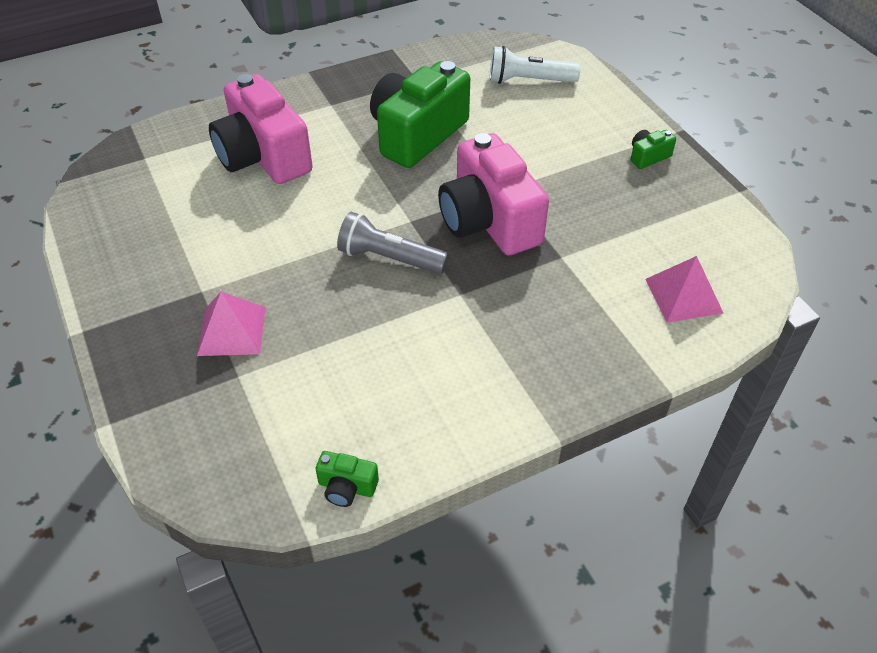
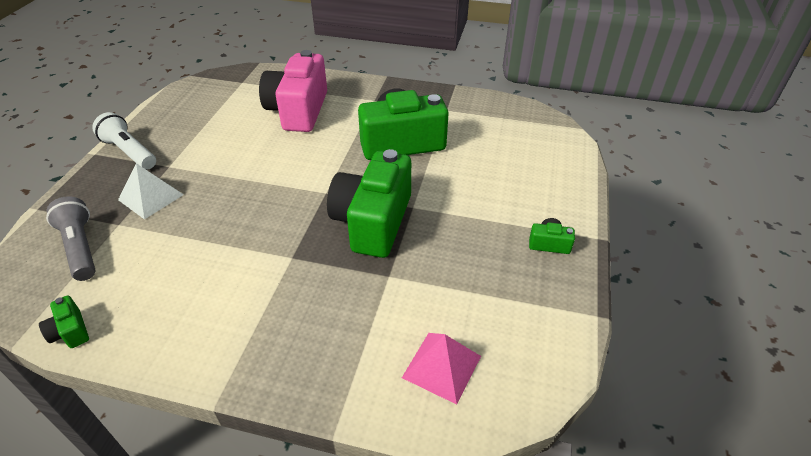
camera: 40 degrees right, 5 degrees down
pink pyramid [197,292,266,356] -> white pyramid [118,163,184,220]
grey flashlight [337,212,449,274] -> grey flashlight moved to [46,196,95,281]
pink camera [438,133,549,256] -> green camera [327,149,411,258]
white flashlight [490,46,581,84] -> white flashlight moved to [92,112,156,170]

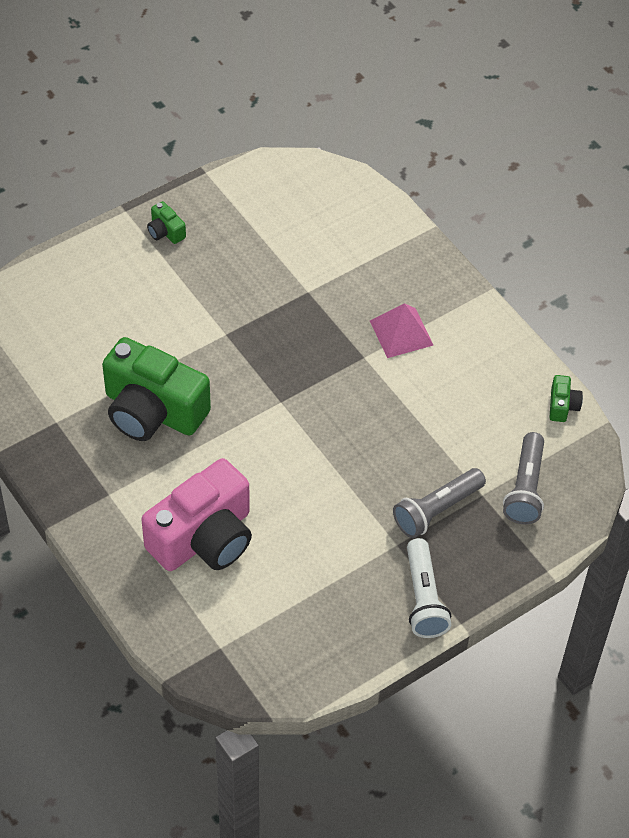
camera: 140 degrees left, 10 degrees up
white pyramid [118,163,184,220] -> grey flashlight [393,468,486,538]
green camera [327,149,411,258] -> none
pink pyramid [402,333,481,405] -> pink pyramid moved to [370,303,433,358]

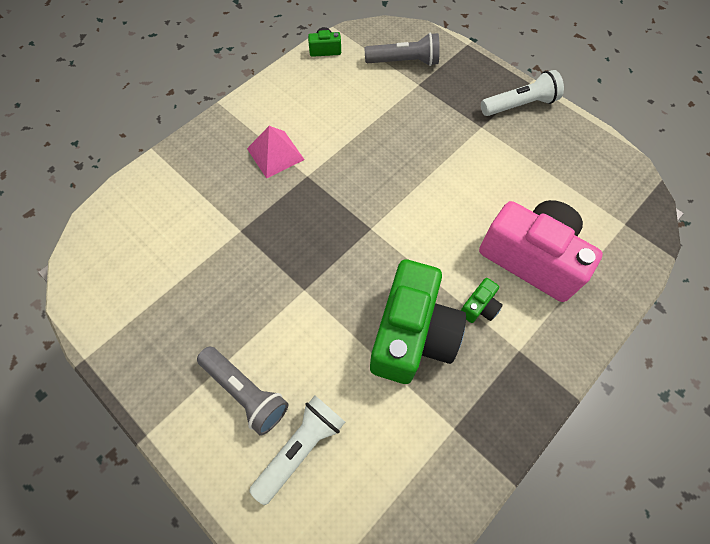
camera: 100 degrees left, 10 degrees up
green camera [147,201,186,244] -> green camera moved to [461,278,503,323]
grey flashlight [393,468,486,538] -> grey flashlight moved to [197,347,288,436]
none -> white flashlight [249,395,345,505]

